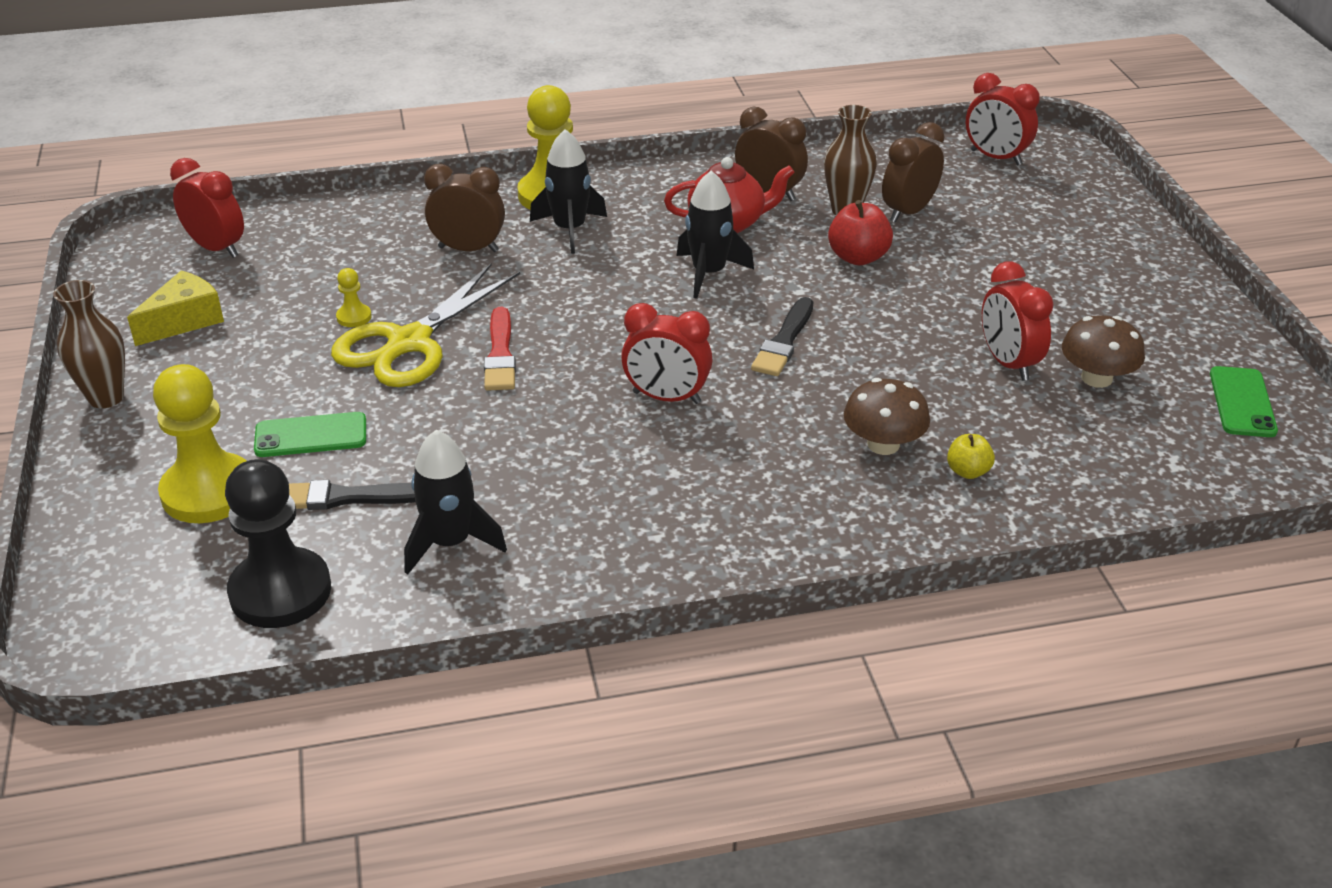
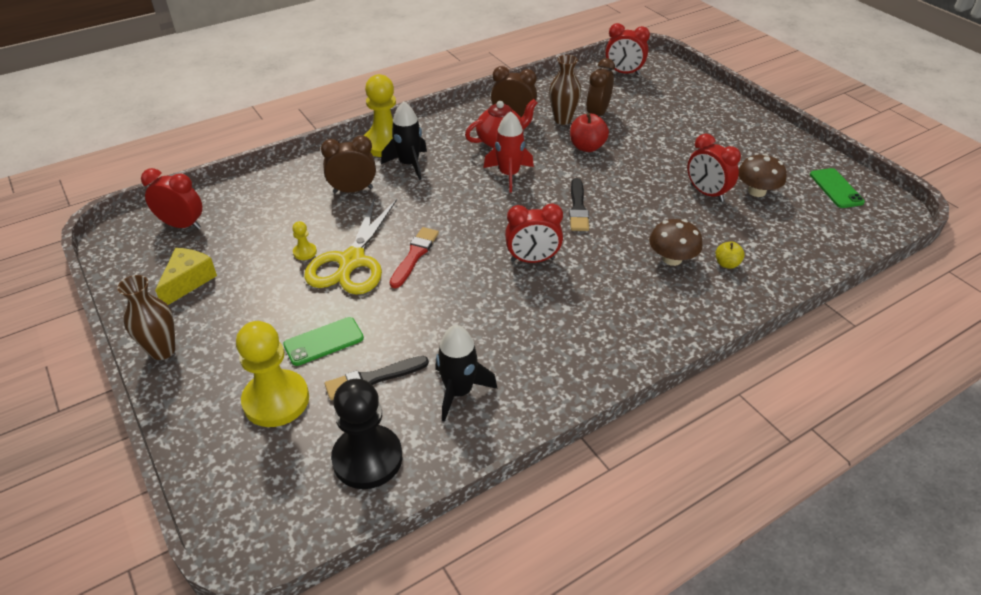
camera: 20 degrees left, 5 degrees up
red brush [484,307,516,391] -> red brush turned 135 degrees counterclockwise [390,227,439,288]
black rocket [677,171,754,299] -> red rocket [484,111,534,192]

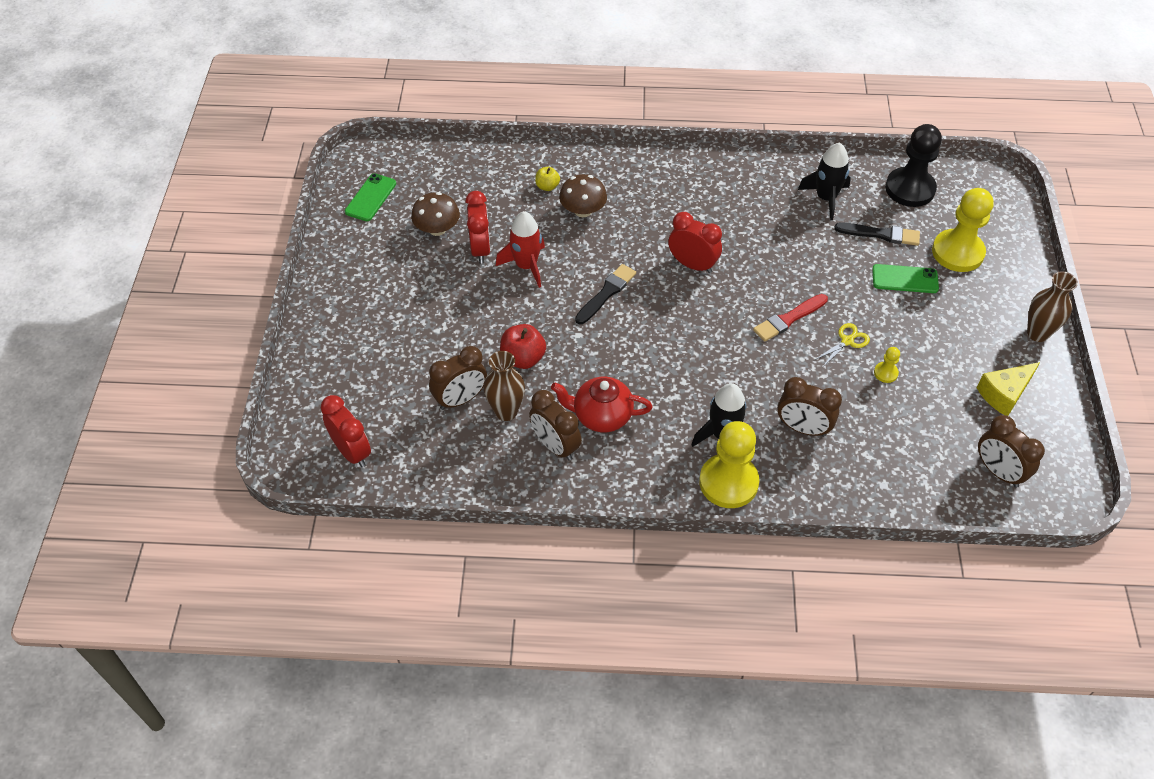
camera: 145 degrees left, 10 degrees up
red clock [141,168,202,229] -> brown clock [978,415,1045,488]
yellow scissors [304,197,397,295] -> yellow scissors [815,323,870,367], size x0.43
red rocket [484,111,534,192] -> red rocket moved to [496,211,545,288]

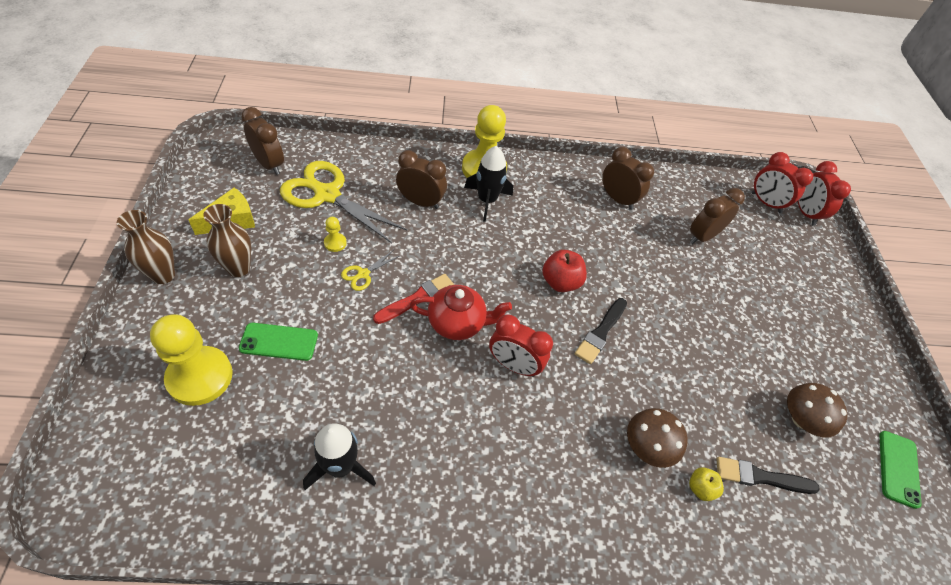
camera: 170 degrees right, 0 degrees up
red clock [465,191,491,264] -> red clock moved to [797,161,851,226]
brown vase [484,351,525,421] -> brown vase moved to [204,204,251,277]
red rocket [496,211,545,288] -> none
red apple [500,324,546,369] -> red apple moved to [542,250,587,292]
red teapot [551,377,653,432] -> red teapot moved to [410,285,512,340]
black brush [834,222,920,246] -> black brush moved to [717,457,820,494]
black pawn [885,124,942,207] -> none
none -> yellow scissors [280,161,407,243]

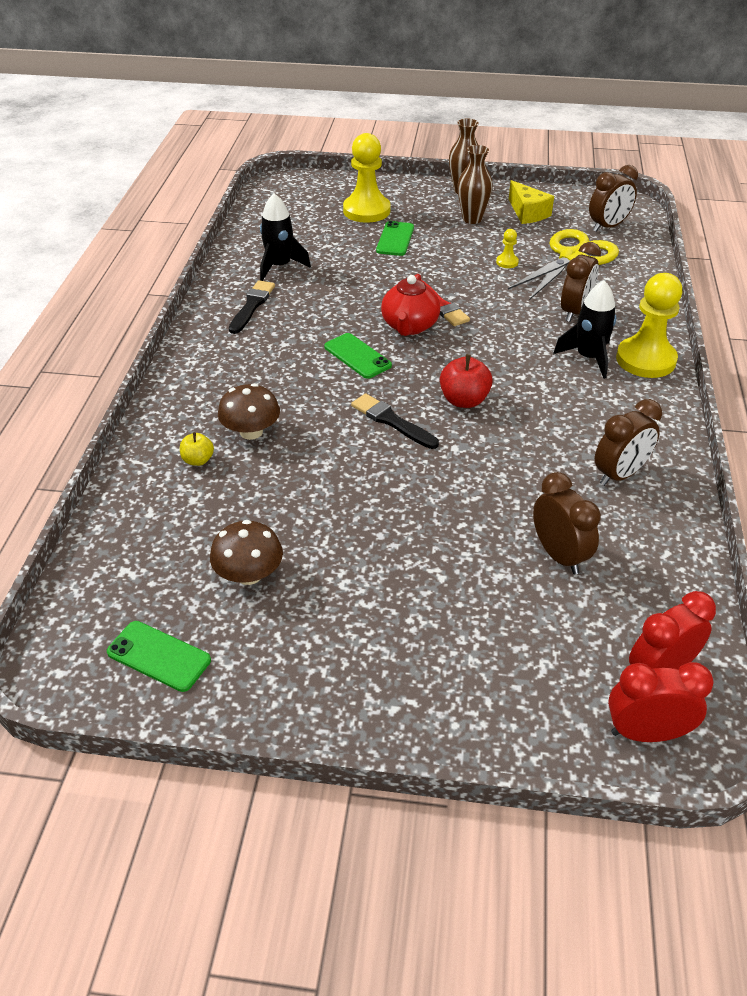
camera: 105 degrees right, 10 degrees down
yellow scissors [341,250,401,291] -> none
red clock [489,314,553,377] -> green phone [324,333,392,379]
black brush [717,457,820,494] -> black brush moved to [229,280,275,334]

